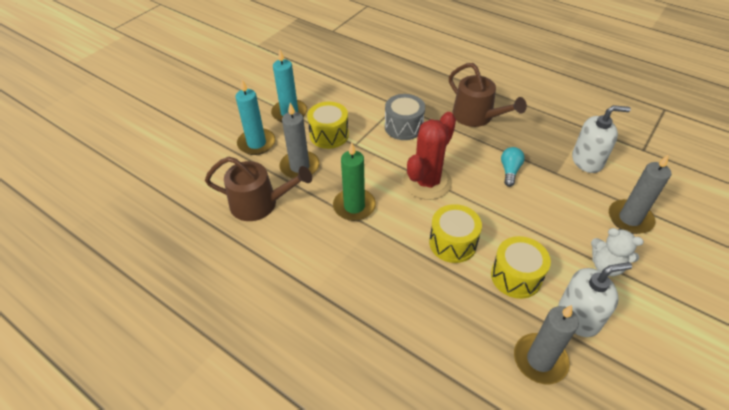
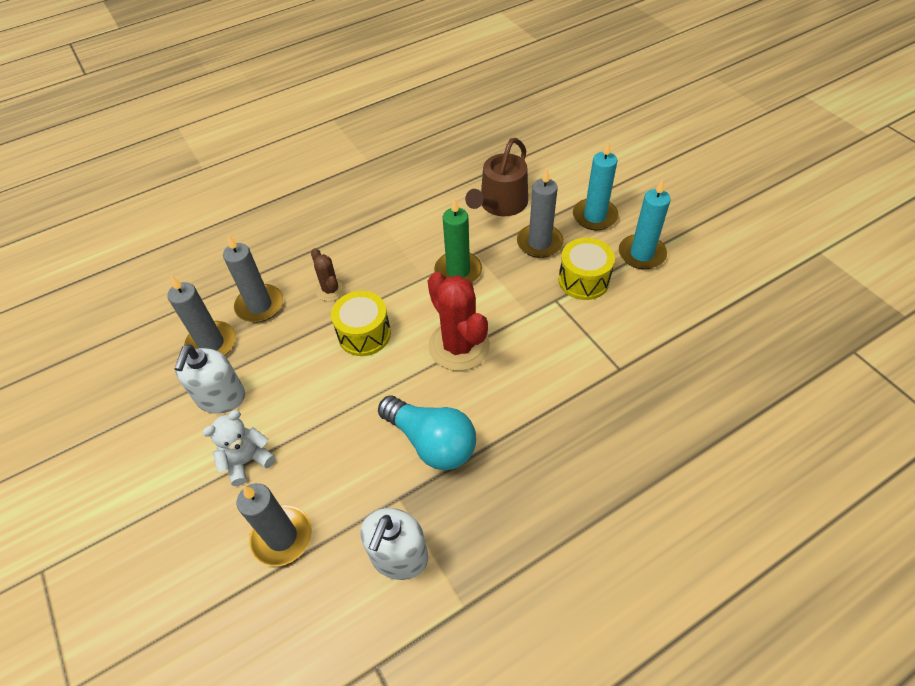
camera: 115 degrees right, 5 degrees up
grey drum [385,94,425,140] -> none
brown watering can [449,63,527,127] -> none
yellow drum [491,236,551,299] -> none
turquoise light bulb [501,147,525,187] -> turquoise light bulb [378,395,476,470], size x1.86
none -> grey candle [223,235,283,323]
none -> brown cactus [311,248,346,301]

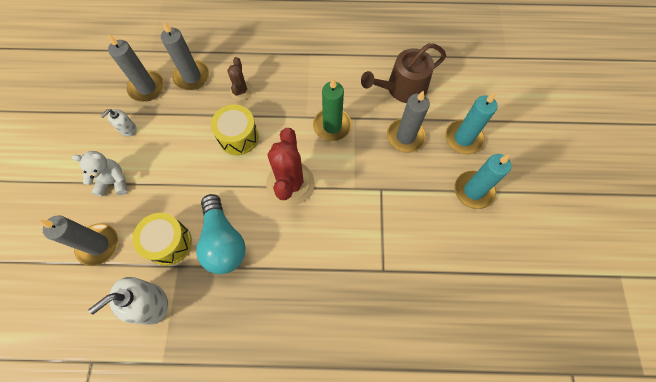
camera: 30 degrees right, 15 degrees up
white soap dispenser [175,344,245,414] -> white soap dispenser [100,109,137,137], size x0.56
yellow drum [558,238,615,300] -> yellow drum moved to [132,213,192,265]

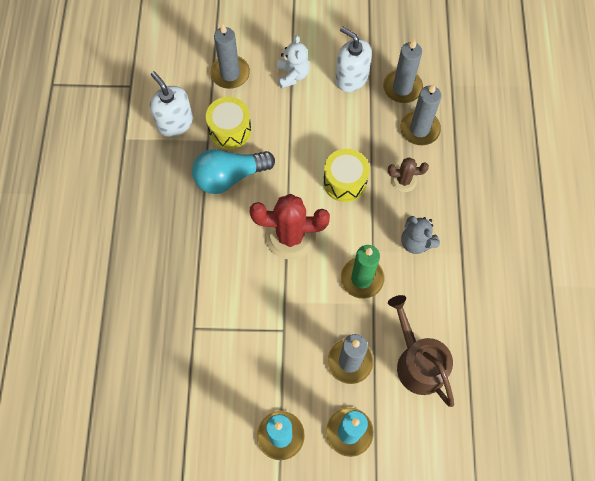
camera: 90 degrees right, 0 degrees up
white soap dispenser [100,109,137,137] -> white soap dispenser [335,26,372,92], size x1.78
none -> grey teddy bear [401,216,440,254]

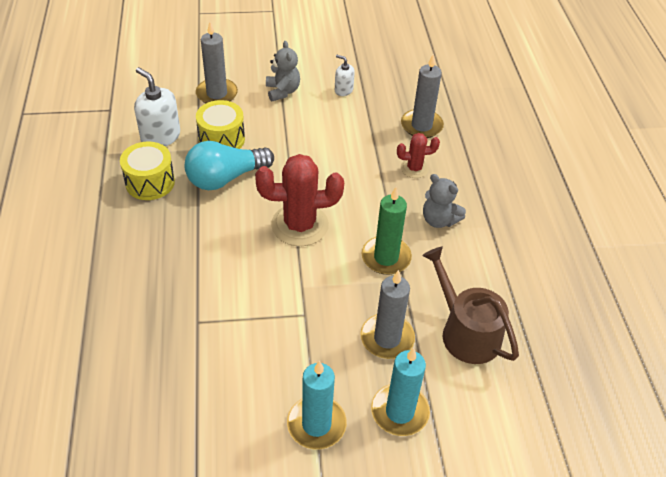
camera: 10 degrees left, 20 degrees down
white teddy bear [277,35,310,88] -> grey teddy bear [266,41,300,101]
yellow drum [323,149,370,202] -> yellow drum moved to [120,142,175,200]
white soap dispenser [335,26,372,92] -> white soap dispenser [335,55,355,96], size x0.56
grey candle [383,39,423,103] -> none
brown cactus [388,157,429,192] -> red cactus [397,133,440,178]

